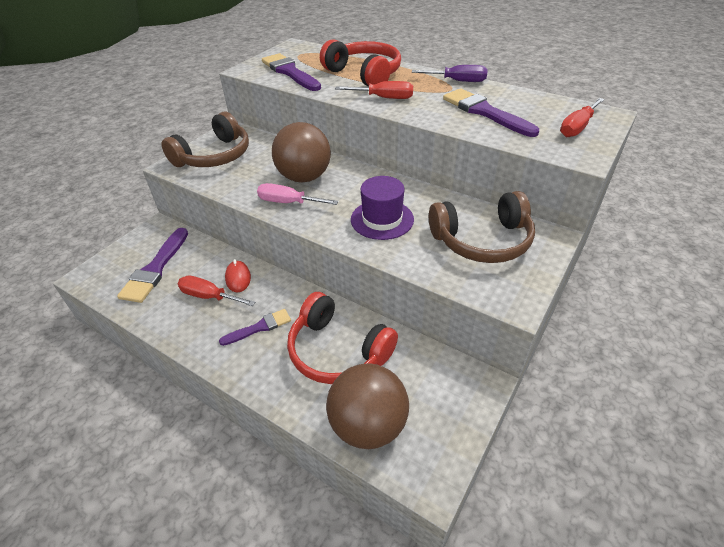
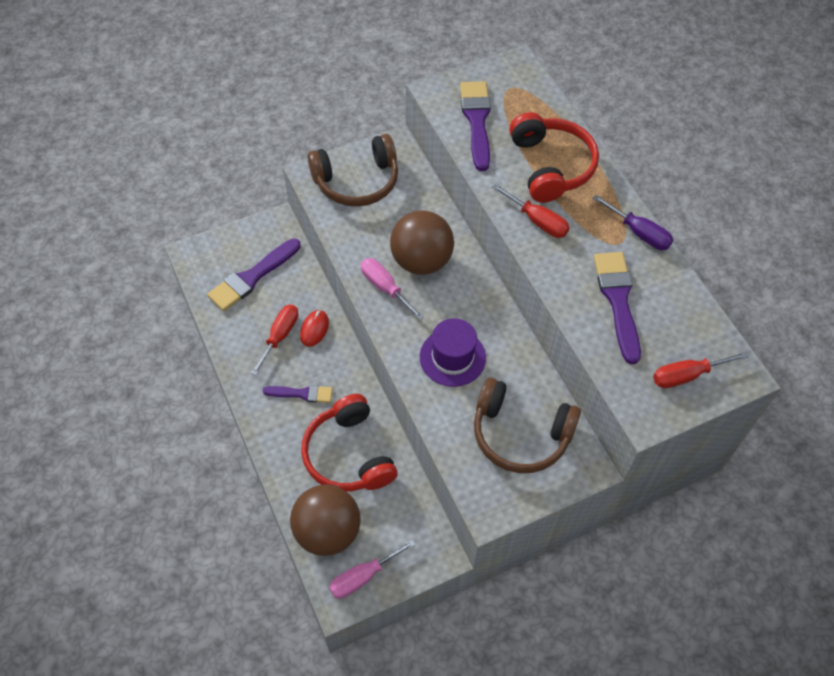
camera: 30 degrees right, 15 degrees up
red screwdriver [178,276,255,306] -> red screwdriver turned 60 degrees clockwise [251,305,298,376]
none -> pink screwdriver [329,539,416,599]

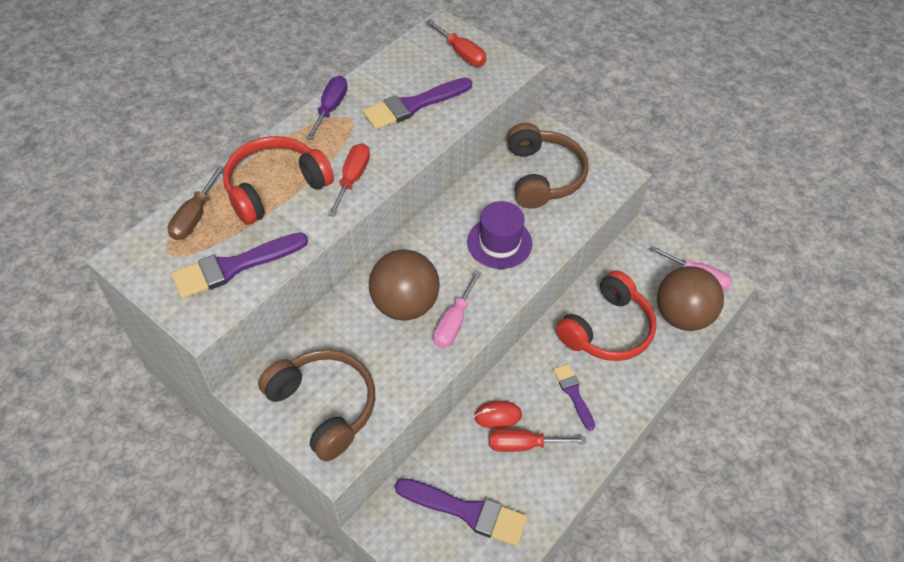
camera: 115 degrees left, 5 degrees down
none -> brown screwdriver [168,166,225,240]

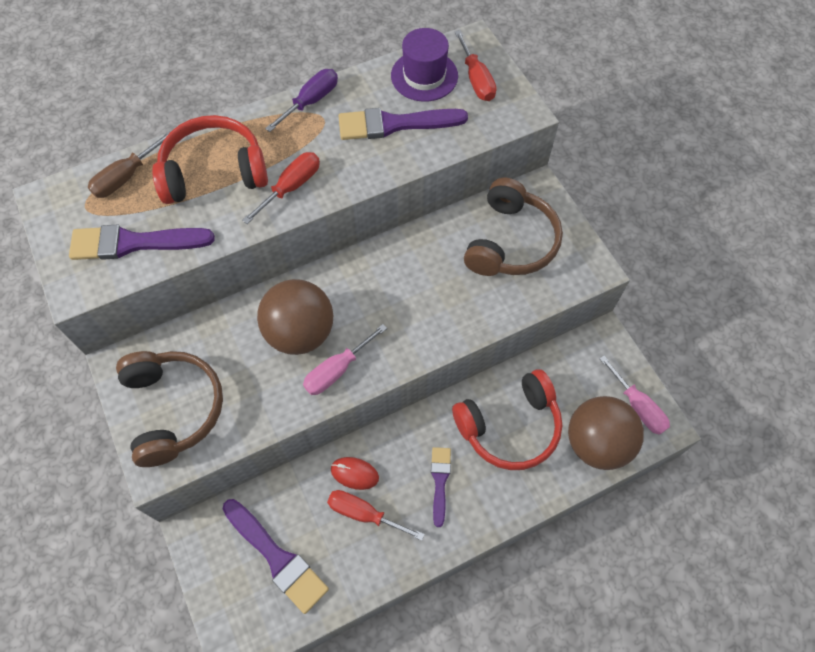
camera: 25 degrees right, 10 degrees up
purple hat [467,201,533,269] -> purple hat moved to [391,28,458,102]

